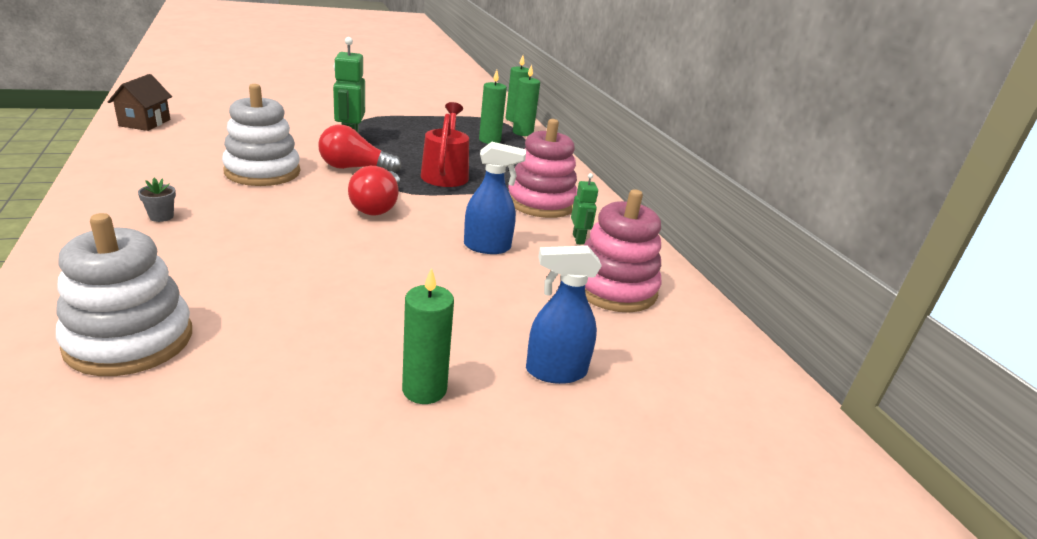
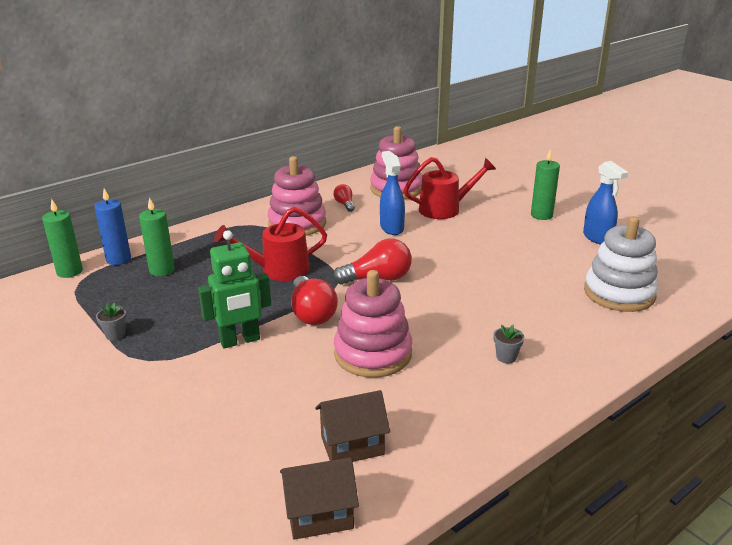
camera: 105 degrees left, 0 degrees up
white stacking toy [222,84,300,186] -> pink stacking toy [334,270,412,378]
green candle [513,64,540,136] -> blue candle [94,189,131,265]
blue spray bottle [526,245,601,384] -> blue spray bottle moved to [583,161,628,245]
green robot [571,173,598,245] -> red light bulb [333,184,355,212]
none -> grey flower pot [96,303,127,341]
none -> brown house [315,390,390,462]
none -> red watering can [404,157,496,219]

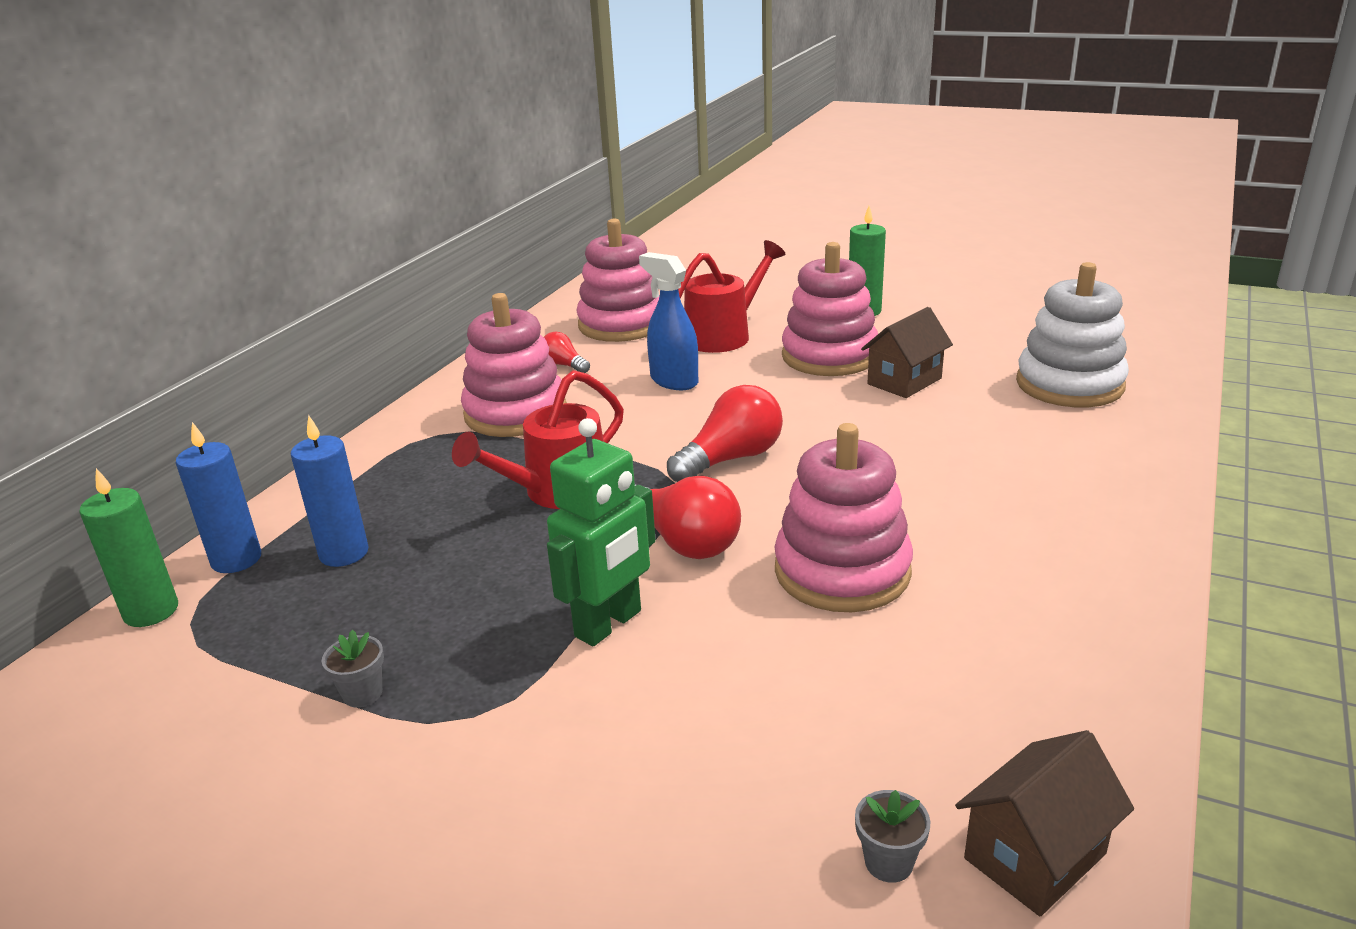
camera: 25 degrees left, 0 degrees up
green candle [139,197,175,276] -> blue candle [291,415,369,567]
brown house [315,390,390,462] -> brown house moved to [861,307,953,398]
grey flower pot [494,325,524,364] -> grey flower pot moved to [855,790,930,883]
blue spray bottle [583,161,628,245] -> none
none -> pink stacking toy [782,242,878,376]

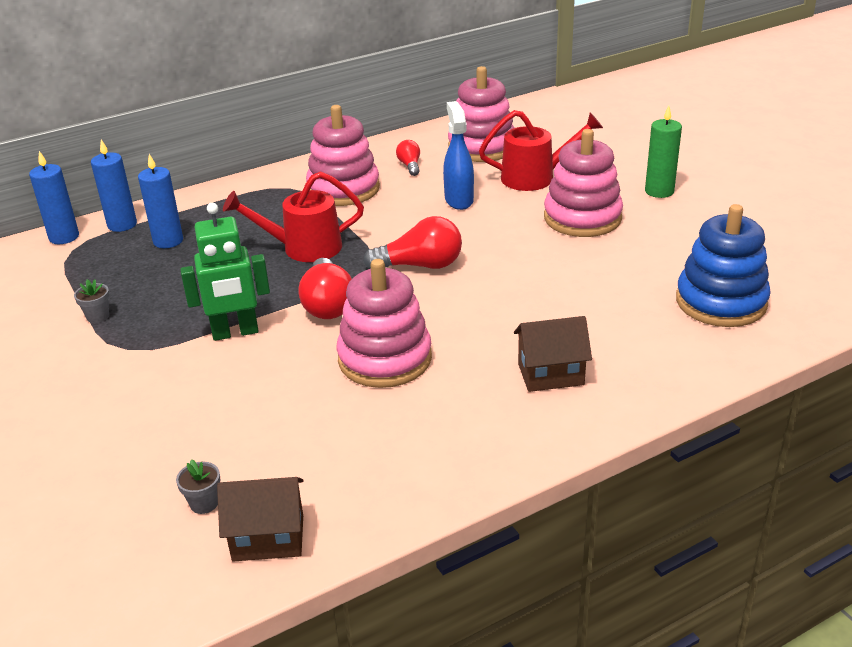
camera: 35 degrees right, 5 degrees up
green candle [79,468,178,627] -> blue candle [29,151,79,244]
brown house [861,307,953,398] -> brown house moved to [514,316,592,392]
white stacking toy [1016,262,1129,407] -> blue stacking toy [676,204,771,327]

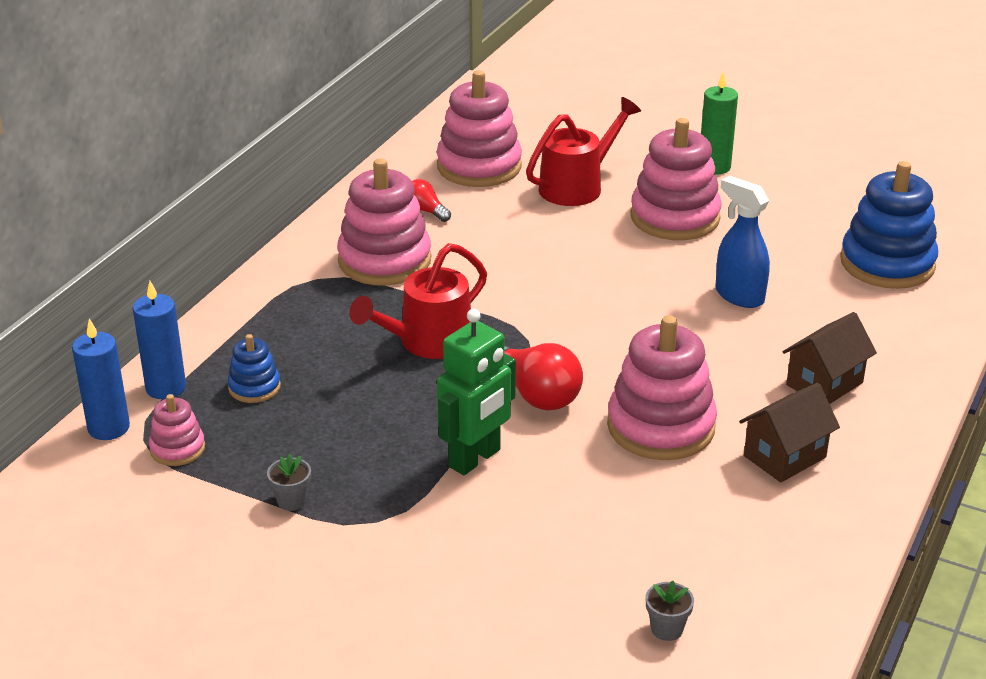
camera: 35 degrees left, 0 degrees up
blue candle [138,154,183,248] -> blue stacking toy [227,334,281,403]
brown house [217,477,303,562] -> brown house moved to [739,383,840,482]
red light bulb [363,216,462,269] -> none
blue spray bottle [443,101,474,210] -> blue spray bottle moved to [715,176,770,308]
none -> pink stacking toy [149,394,205,466]

